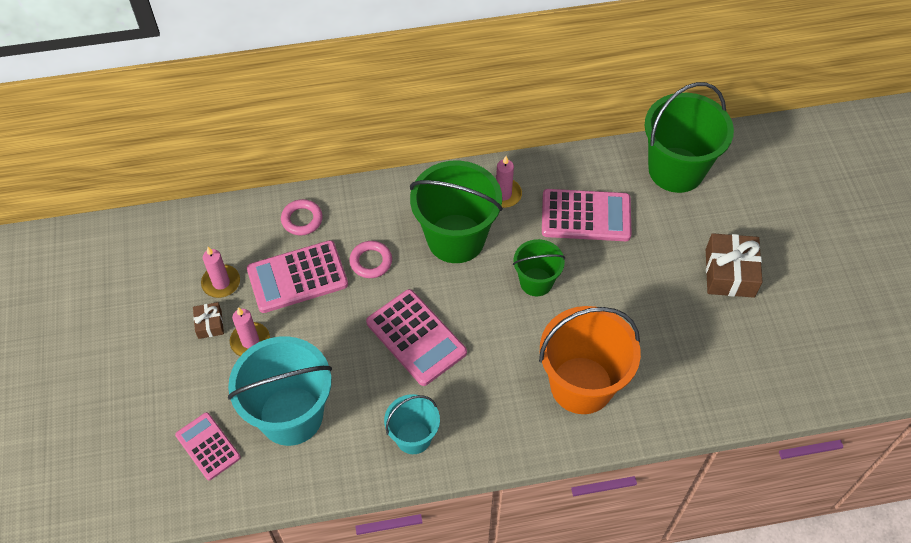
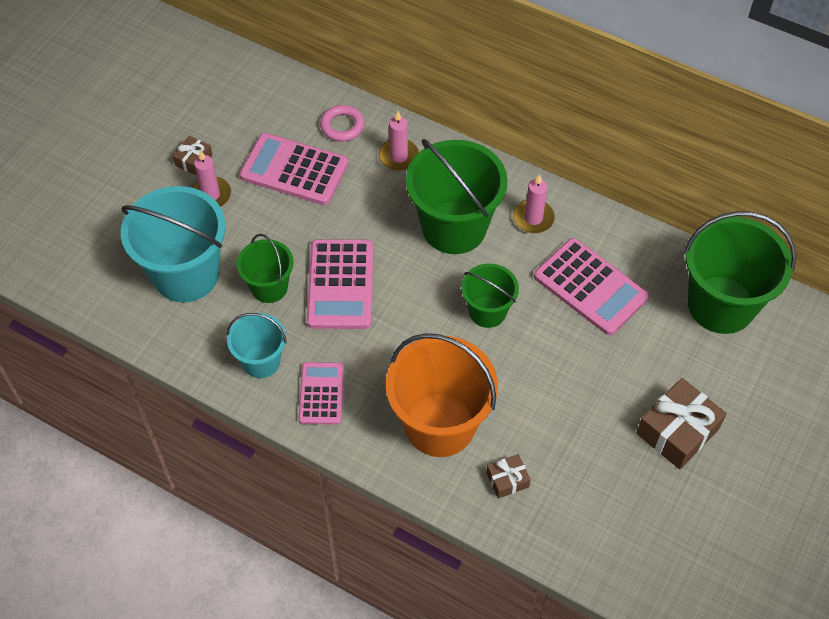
camera: 40 degrees right, 0 degrees up
pink calculator [175,412,241,480] -> pink calculator moved to [298,362,344,425]
pink candle [201,247,240,298] -> pink candle moved to [379,111,419,171]
pink ring [350,241,392,278] -> none
none -> green bucket [237,234,293,303]
none -> brown gift [486,454,531,498]

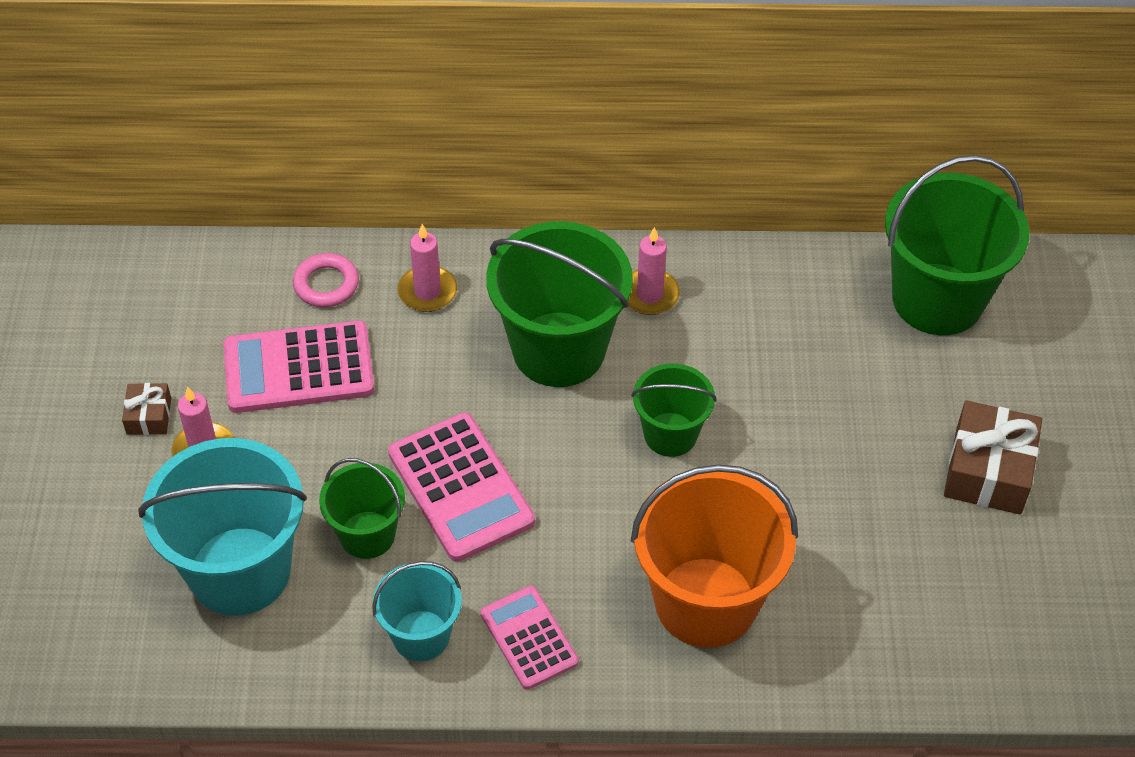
camera: 30 degrees left, 5 degrees down
brown gift [486,454,531,498] -> none
pink calculator [534,238,649,336] -> none

